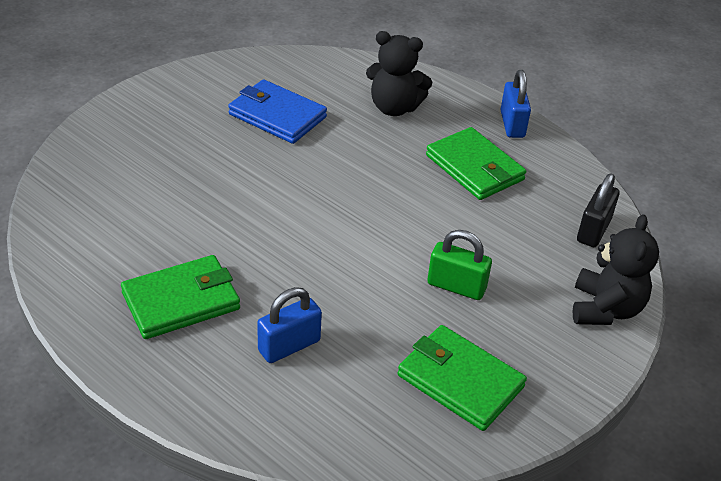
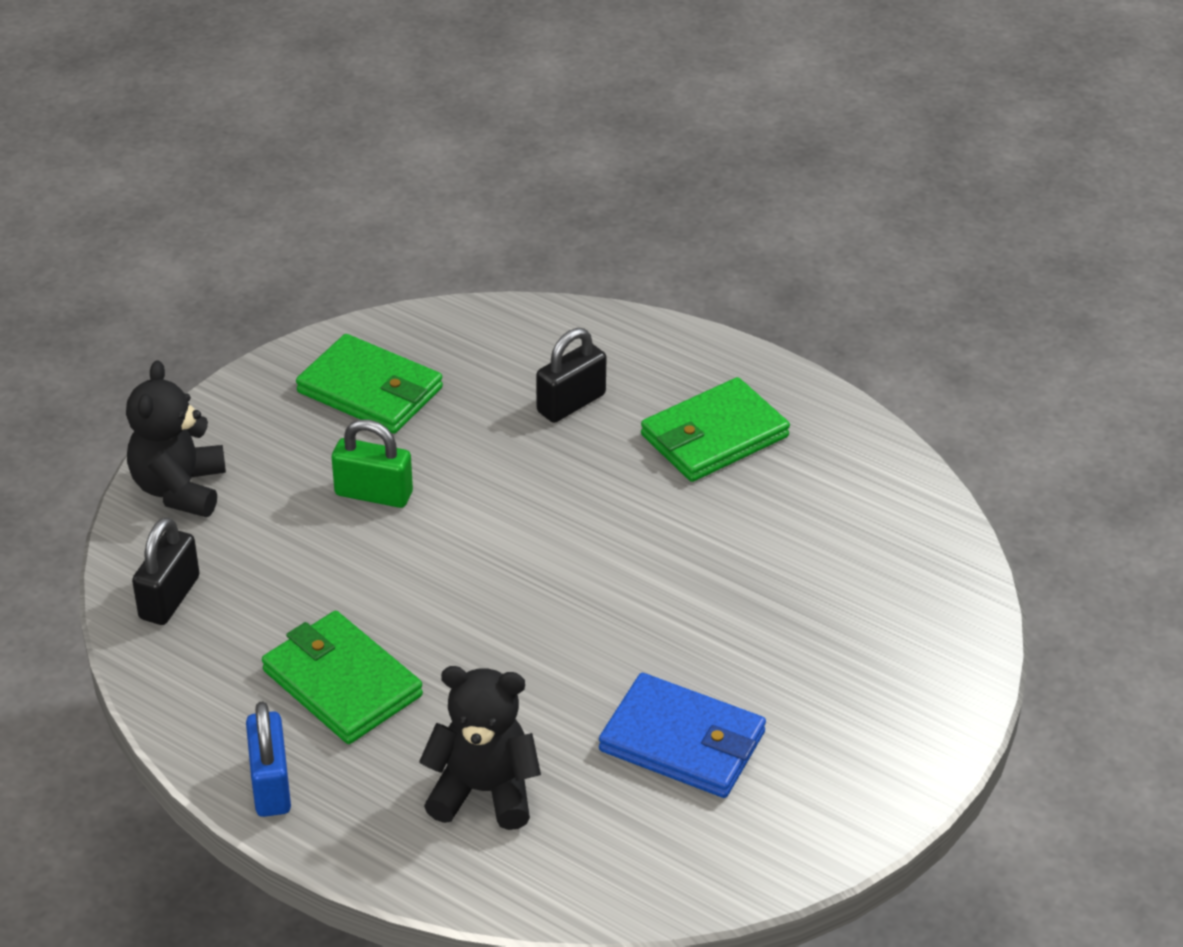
camera: 175 degrees right, 0 degrees up
blue padlock [257,287,322,363] -> black padlock [536,328,607,423]

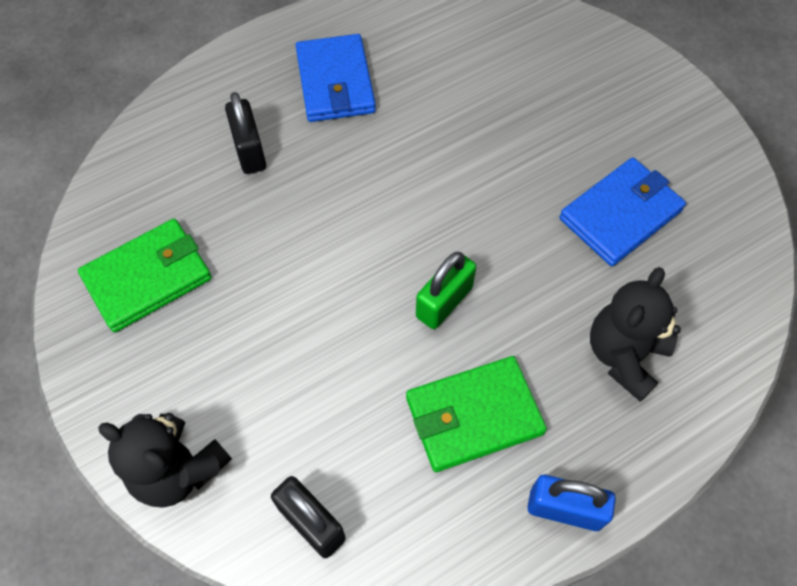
camera: 65 degrees left, 20 degrees up
green padlock [332,419,413,508] -> green padlock moved to [416,252,476,329]
green wallet [641,377,790,482] -> blue wallet [295,34,376,122]

